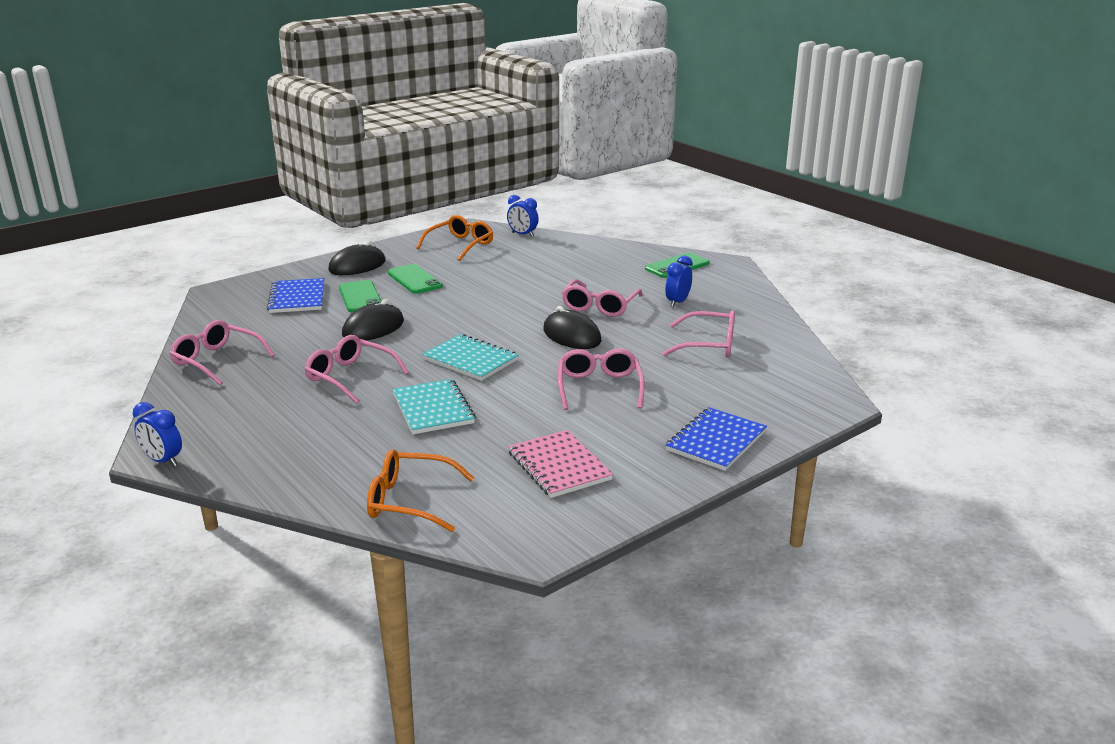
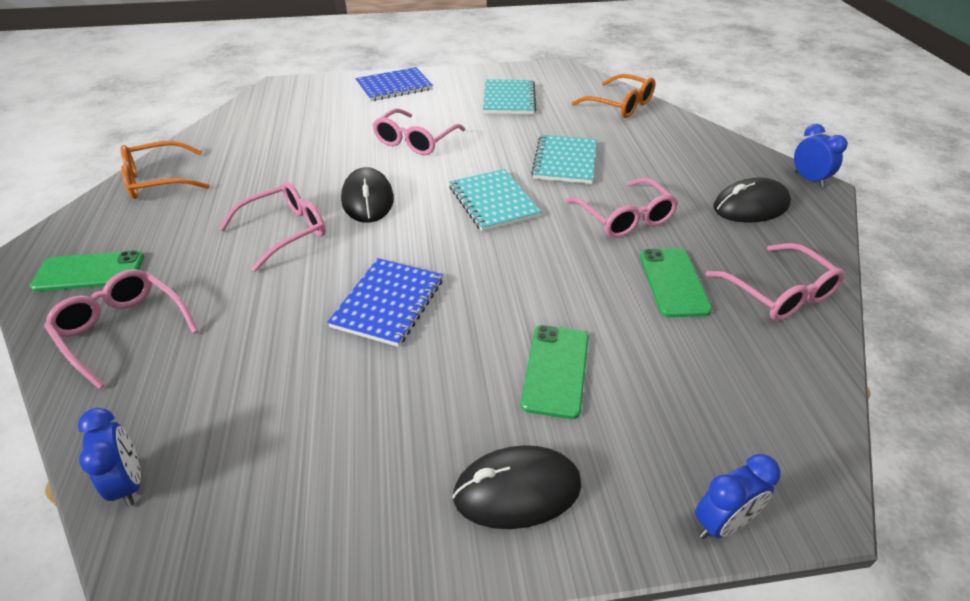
camera: 150 degrees left, 15 degrees up
blue notebook [267,278,324,313] -> blue notebook moved to [327,258,443,347]
black mouse [342,299,404,340] -> black mouse moved to [713,178,791,223]
green phone [387,264,443,294] -> green phone moved to [640,248,712,317]
orange glasses [416,215,493,261] -> orange glasses moved to [120,141,210,199]
pink notebook [508,430,613,498] -> turquoise notebook [483,79,536,114]
pink glasses [662,311,735,358] -> pink glasses moved to [44,269,198,389]
blue clock [665,255,693,307] -> blue clock moved to [695,454,781,539]

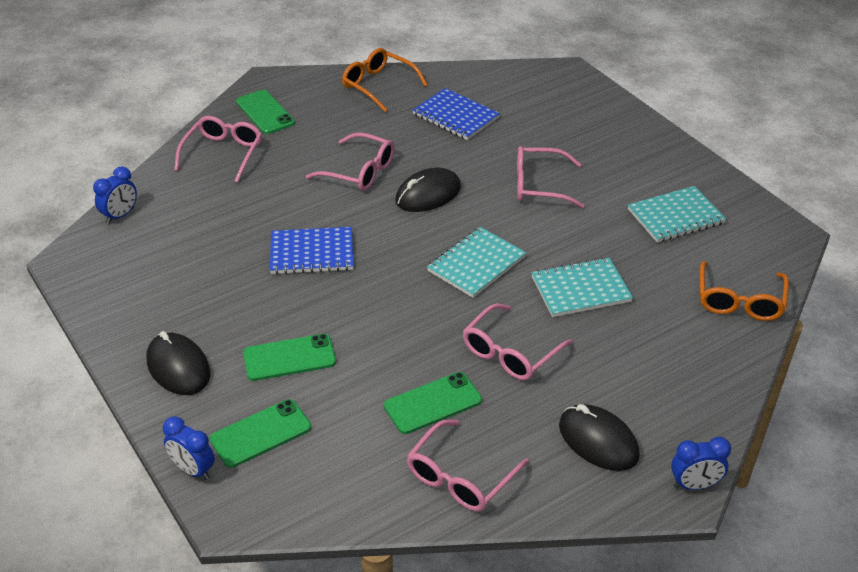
camera: 65 degrees right, 0 degrees up
blue notebook [355,67,433,101] -> blue notebook moved to [412,88,500,140]
blue clock [794,124,848,187] -> blue clock turned 45 degrees clockwise [671,437,731,490]
none -> green phone [210,399,311,468]

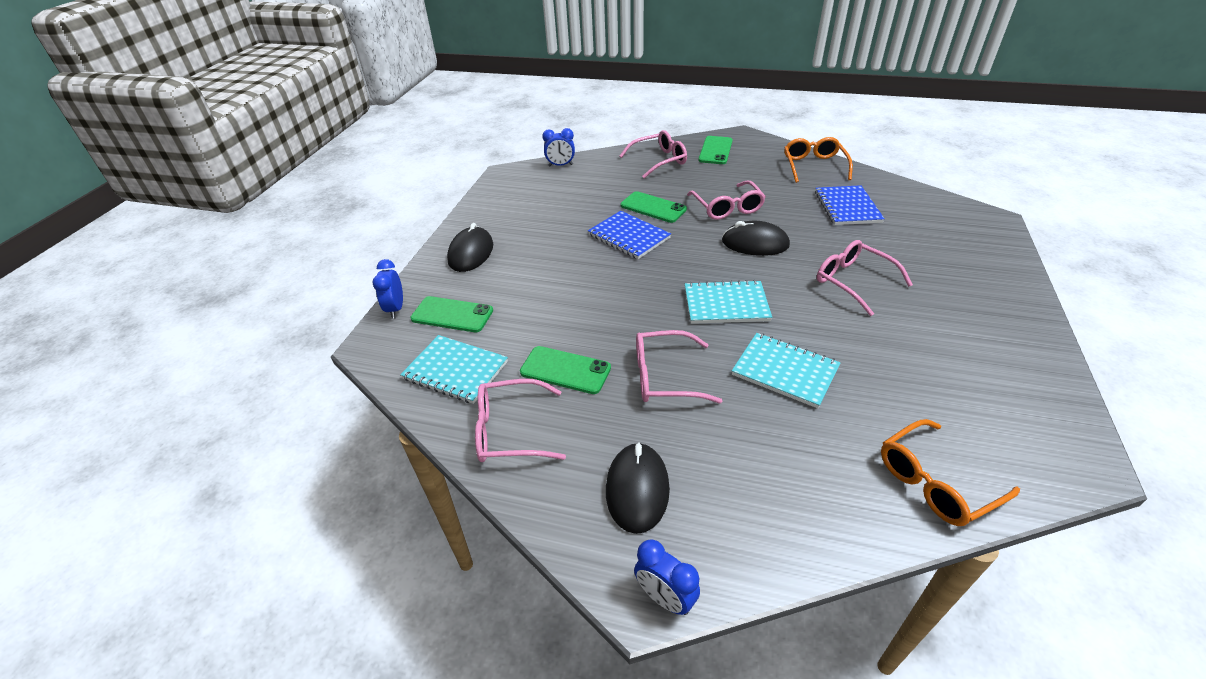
camera: 50 degrees right, 0 degrees up
green phone [243,334,336,381] -> green phone moved to [621,191,687,223]
turquoise notebook [628,186,726,243] -> turquoise notebook moved to [400,335,508,404]

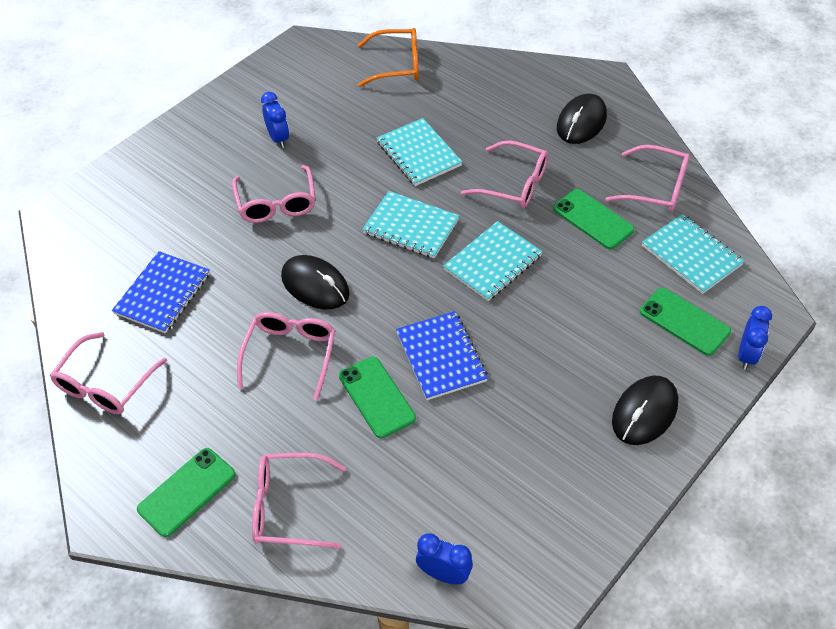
camera: 155 degrees left, 10 degrees up
blue clock [634,539,700,615] -> blue clock moved to [261,92,289,148]
orange glasses [784,137,853,183] -> pink glasses [50,332,167,414]
none -> turquoise notebook [443,221,543,301]

